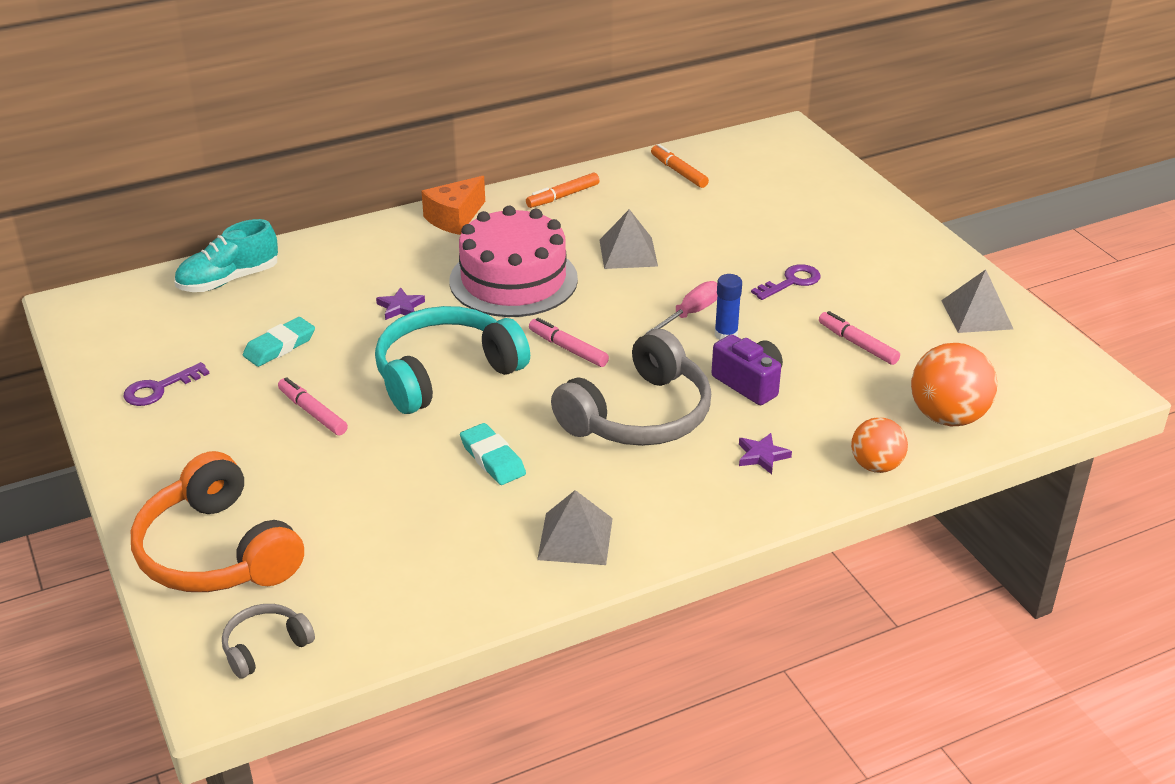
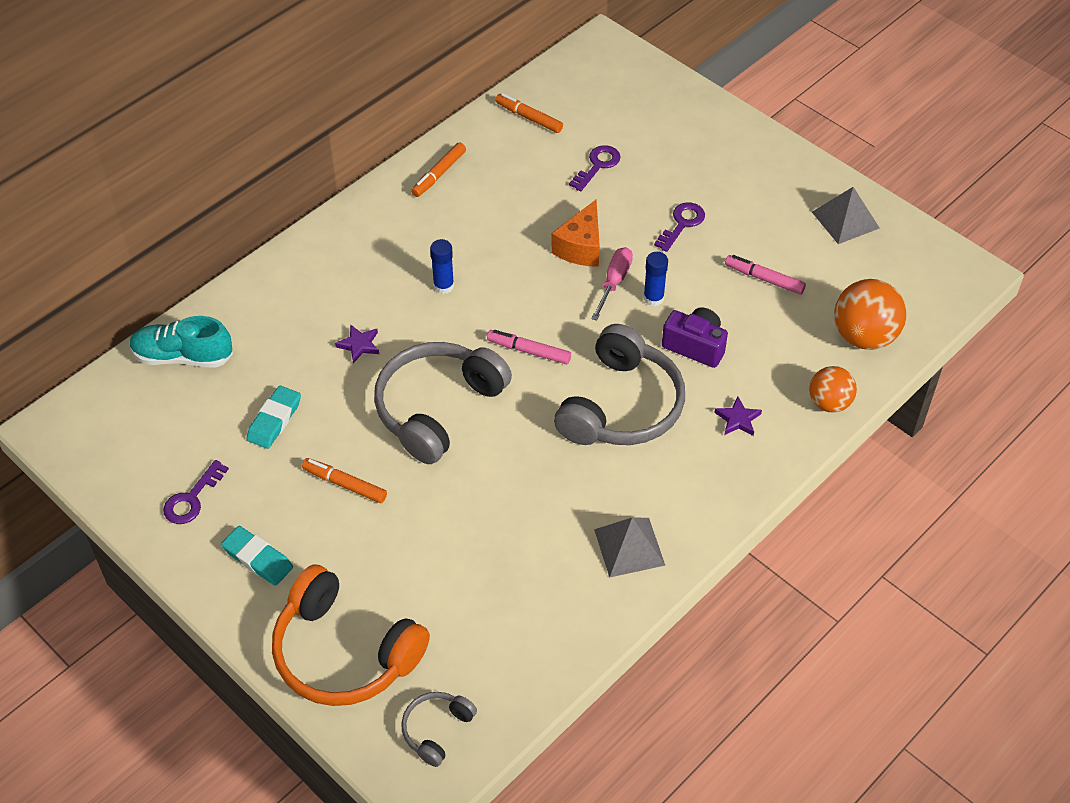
camera: 20 degrees left, 15 degrees up
turquoise shoe [174,219,278,292] -> turquoise shoe turned 60 degrees clockwise [130,316,233,368]
pink marker [278,377,348,435] -> orange marker [302,458,387,503]
turquoise headphones [375,306,530,414] -> grey headphones [374,342,512,464]
orange cheese [422,176,485,235] -> orange cheese moved to [551,200,600,267]
pink cake [449,206,578,317] -> blue glue stick [430,239,454,294]
turquoise eraser [460,423,526,485] -> turquoise eraser moved to [221,526,293,586]
grey pyramid [599,209,658,269] -> none
none -> purple key [569,145,621,192]

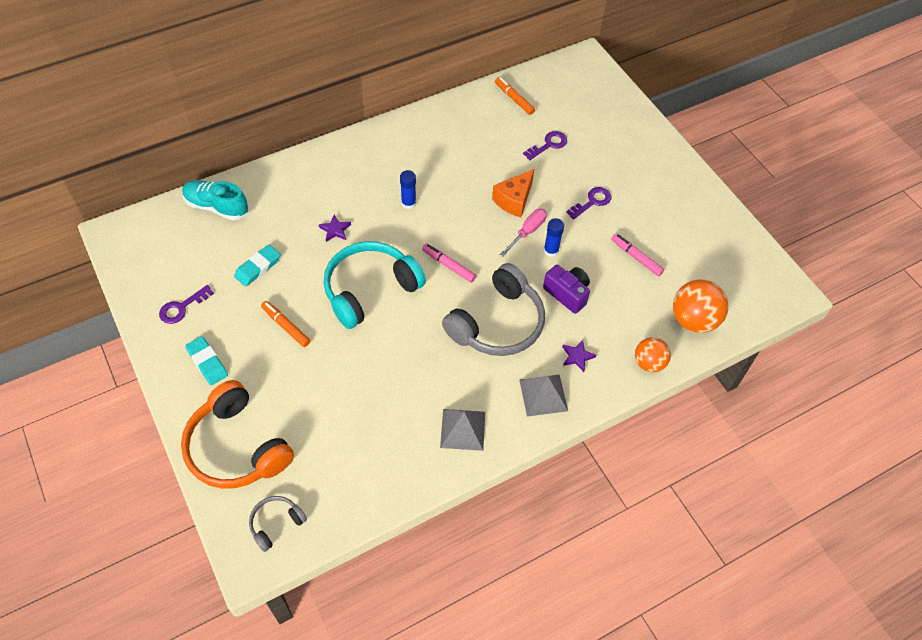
camera: 15 degrees right, 5 degrees up
grey headphones [374,342,512,464] -> turquoise headphones [324,241,426,329]
orange marker [411,142,466,197] -> none
grey pyramid [812,187,880,244] -> grey pyramid moved to [519,374,568,417]

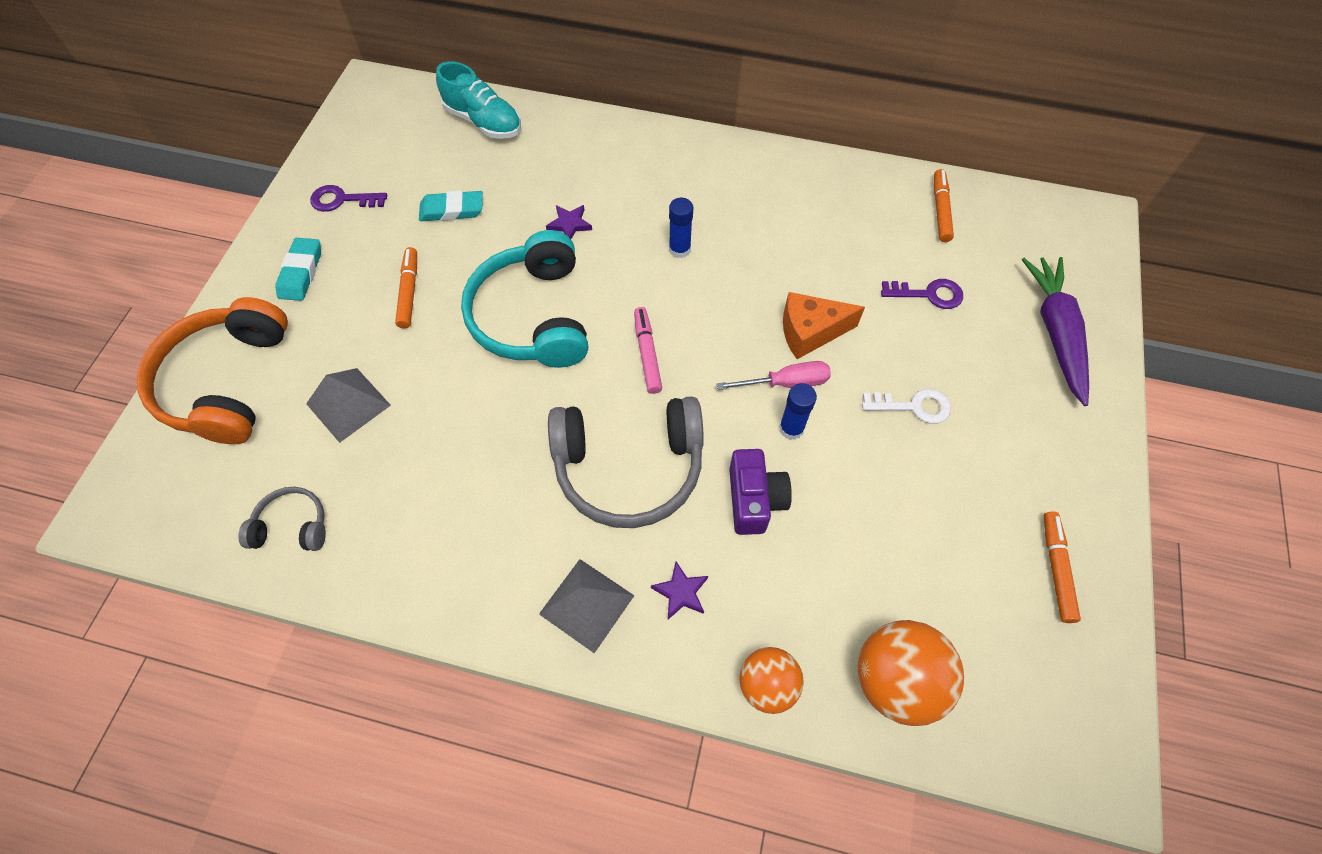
camera: 45 degrees right, 5 degrees up
turquoise shoe [182,180,248,220] -> turquoise shoe turned 150 degrees clockwise [436,61,521,139]
grey headphones [249,496,307,552] -> grey headphones moved to [238,487,326,551]
turquoise headphones [324,241,426,329] -> turquoise headphones turned 105 degrees counterclockwise [461,230,588,368]
grey pyramid [440,409,485,451] -> grey pyramid moved to [306,368,391,443]
purple key [566,187,611,219] -> white key [862,389,951,424]
pink marker [611,234,664,276] -> none
none -> purple carrot [1022,257,1089,406]
none -> orange marker [1044,511,1081,623]

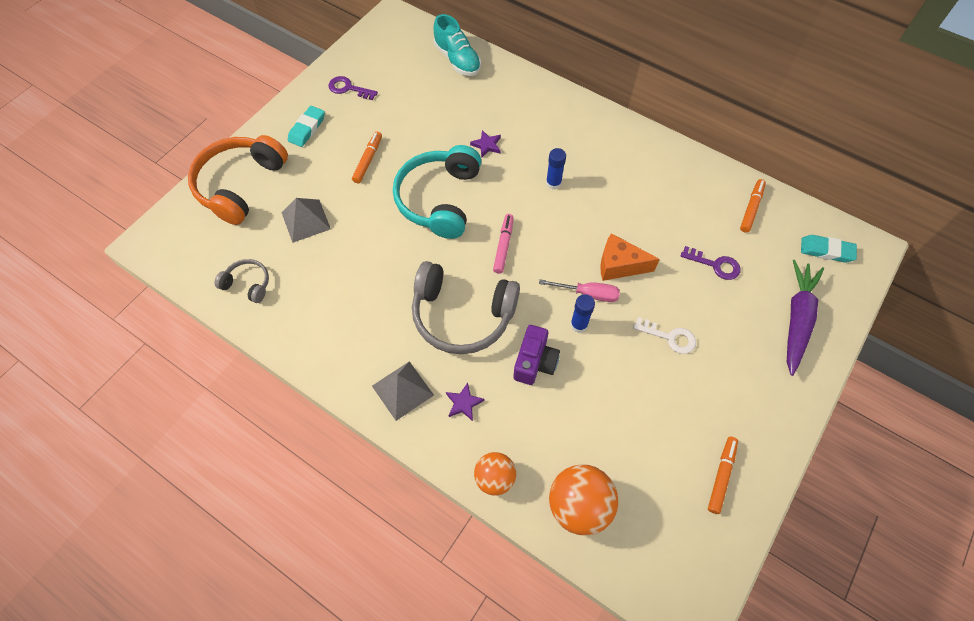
camera: 20 degrees right, 0 degrees up
turquoise eraser [419,190,483,221] -> turquoise eraser moved to [801,235,857,263]

